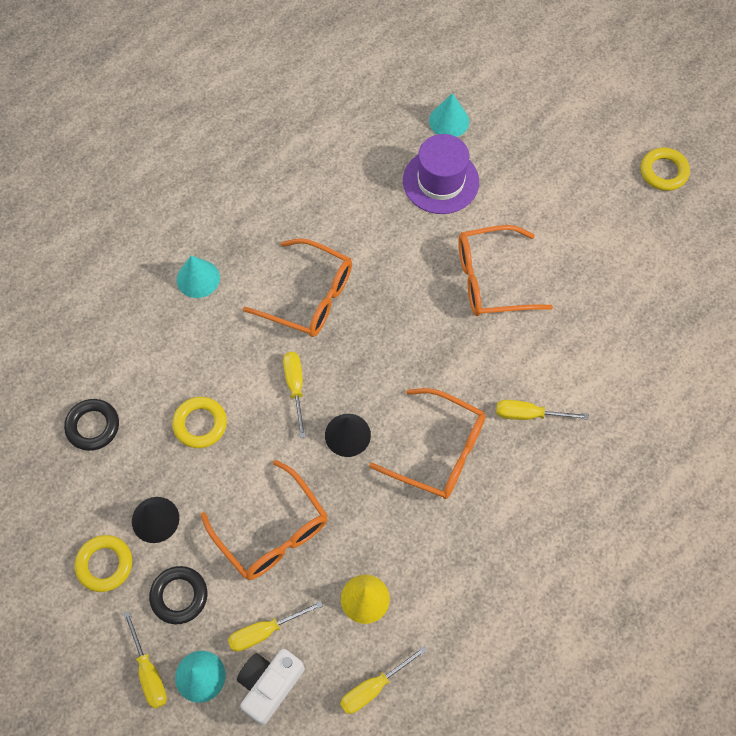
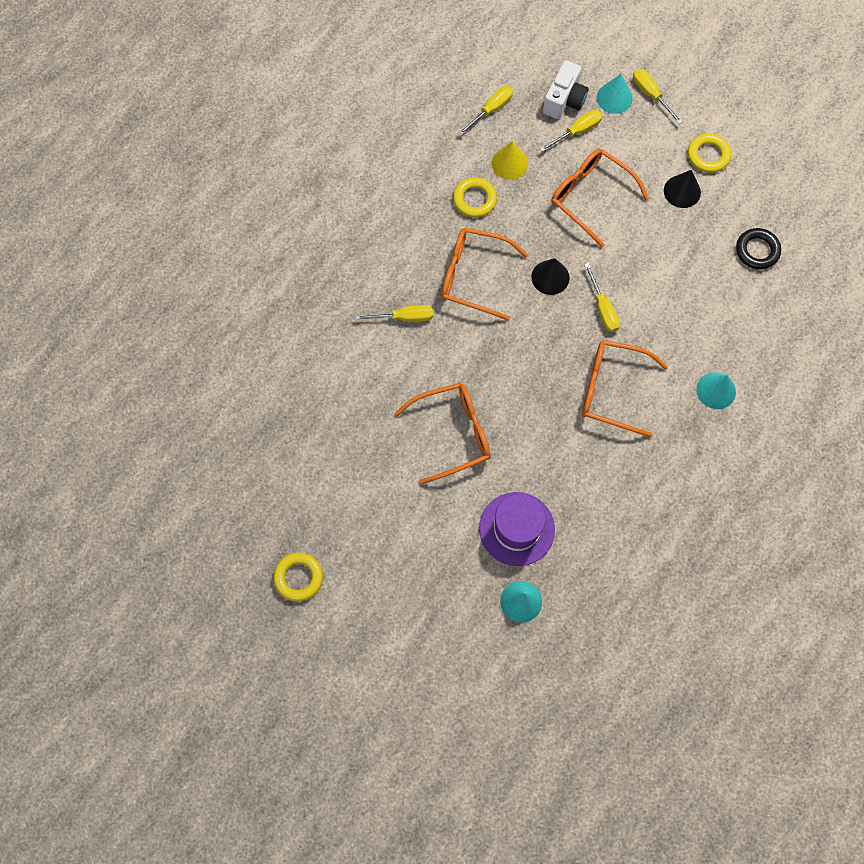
camera: 170 degrees right, 5 degrees up
black ring [149,566,207,624] -> none
yellow ring [172,397,227,448] -> yellow ring moved to [453,177,497,218]

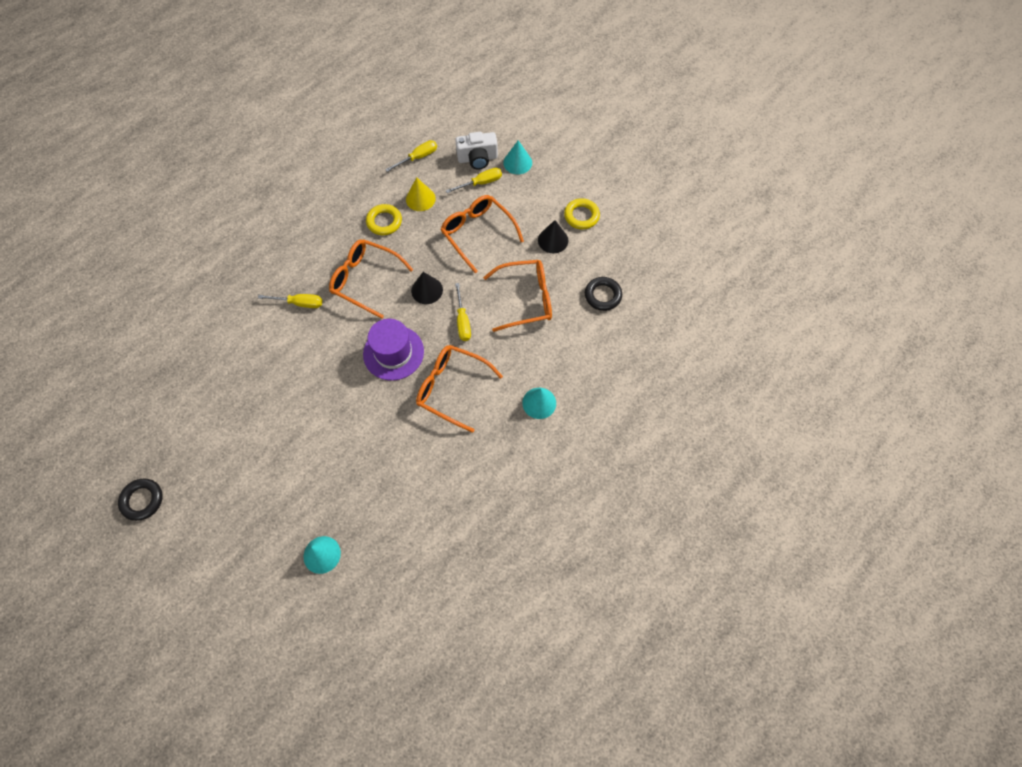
camera: 10 degrees right, 5 degrees down
yellow ring [273,553,323,602] -> black ring [118,479,163,521]
orange glasses [395,383,490,485] -> orange glasses moved to [483,260,552,332]
purple hat [479,492,555,566] -> purple hat moved to [363,319,424,381]
white camera [543,60,589,119] -> white camera turned 45 degrees clockwise [455,132,498,170]
yellow screwdriver [633,69,682,124] -> none

